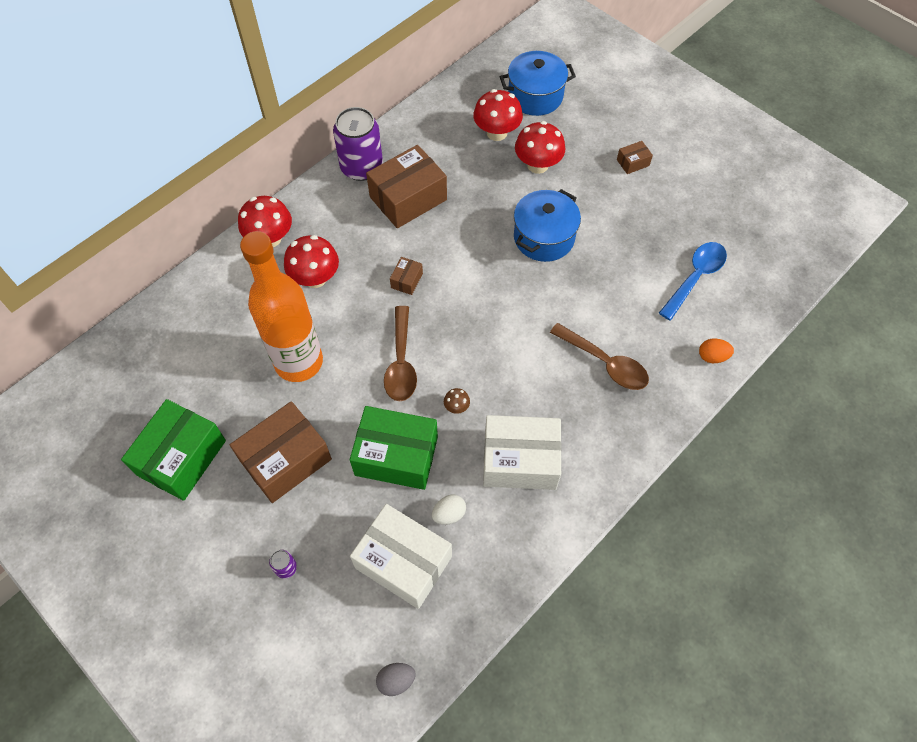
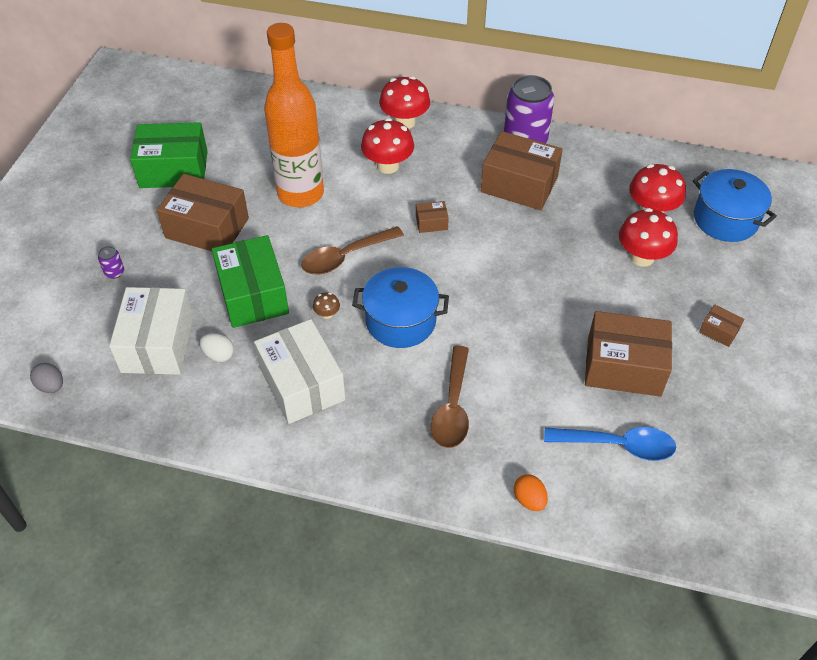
camera: 60 degrees right, 10 degrees down
blue pot [514,189,581,262] -> blue pot moved to [352,267,449,348]
none -> brown box [585,311,672,397]

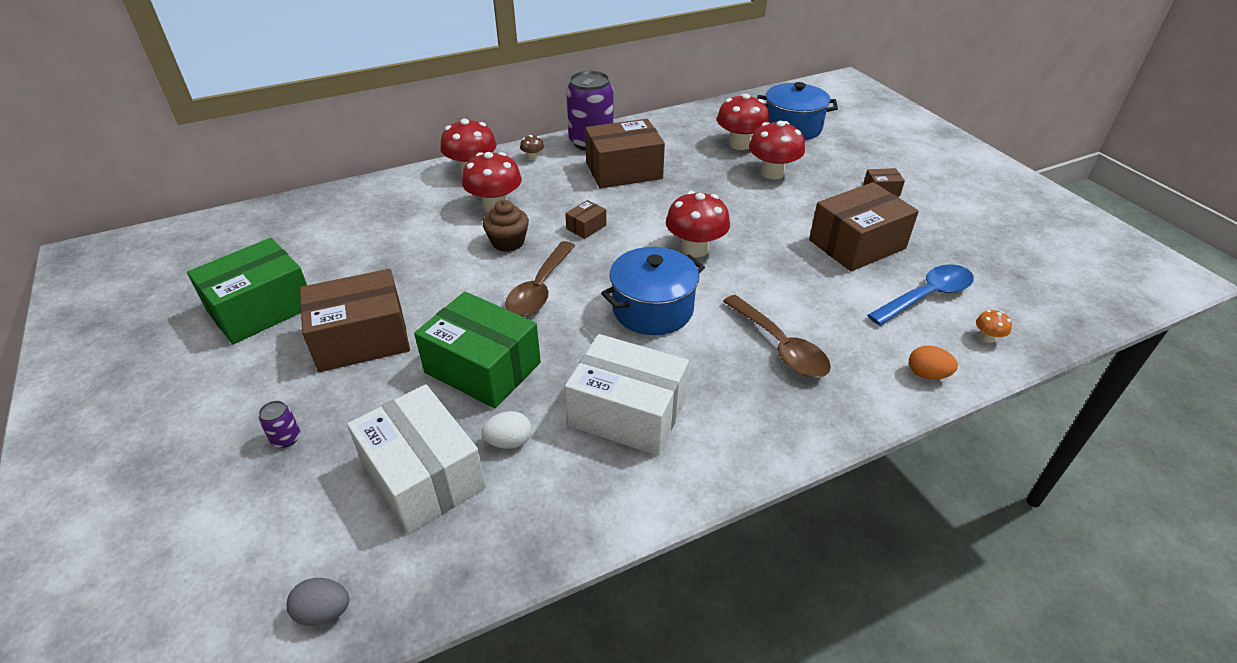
camera: 40 degrees left, 10 degrees down
orange bottle [264,23,324,207] -> none
brown mushroom [313,292,340,319] -> brown mushroom moved to [520,135,544,160]
none -> brown cupcake [483,200,529,252]
none -> red mushroom [666,191,730,257]
none -> orange mushroom [976,310,1012,343]

